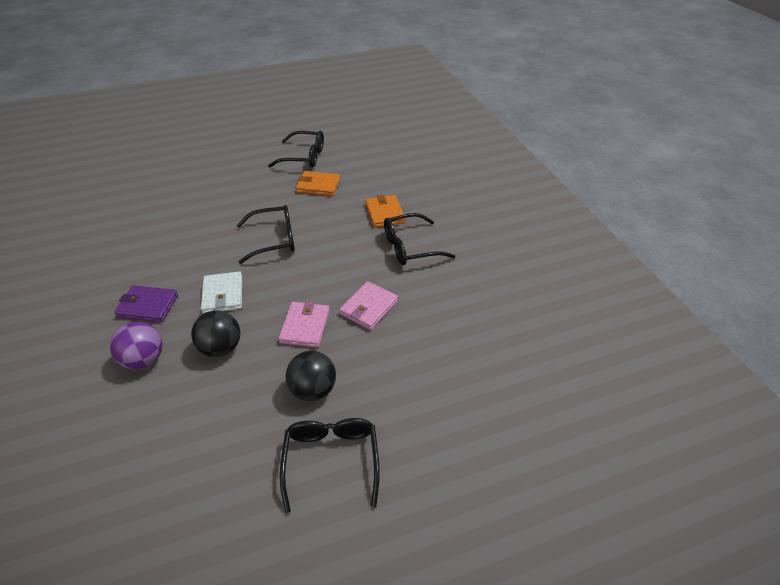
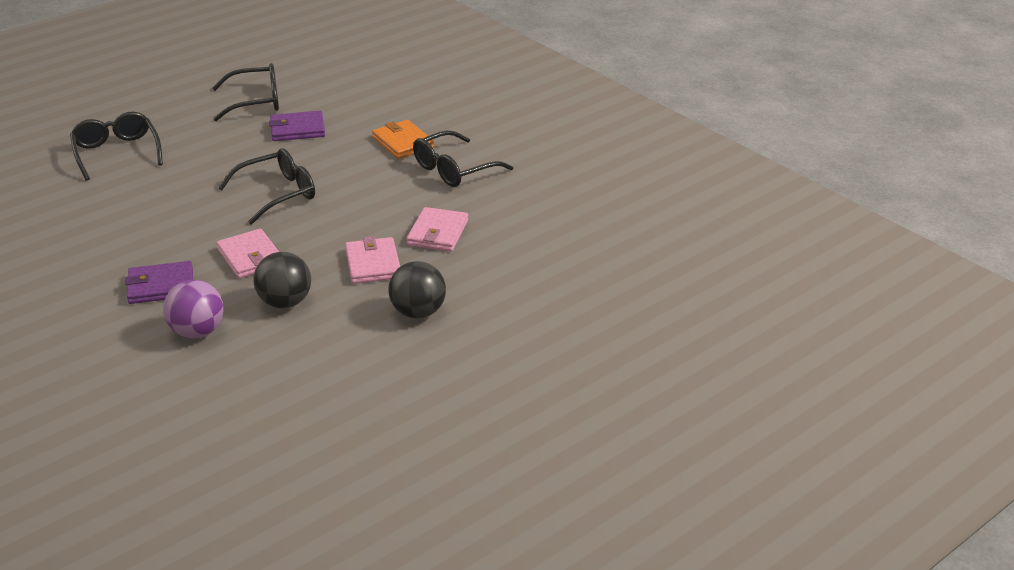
camera: 20 degrees left, 10 degrees down
white wallet [201,271,242,314] -> pink wallet [216,229,279,278]
black glasses [280,418,380,513] -> black glasses moved to [70,112,163,181]
orange wallet [296,171,340,196] -> purple wallet [269,111,325,141]

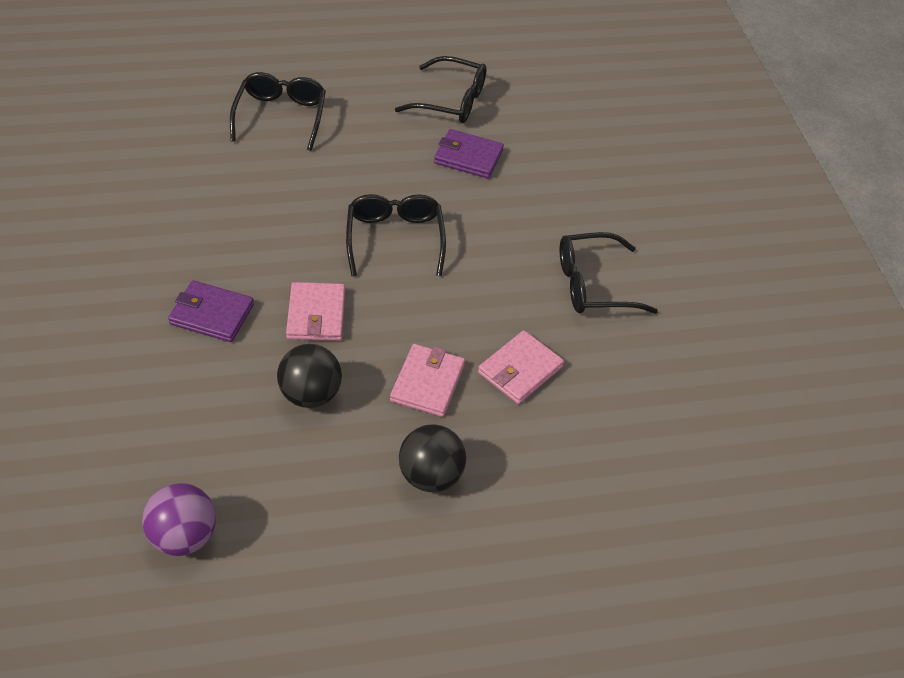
camera: 25 degrees right, 15 degrees up
purple ball [163,280,224,338] -> purple ball moved to [142,483,216,556]
black glasses [218,148,315,225] -> black glasses turned 90 degrees counterclockwise [346,194,446,276]
orange wallet [372,120,434,159] -> none

